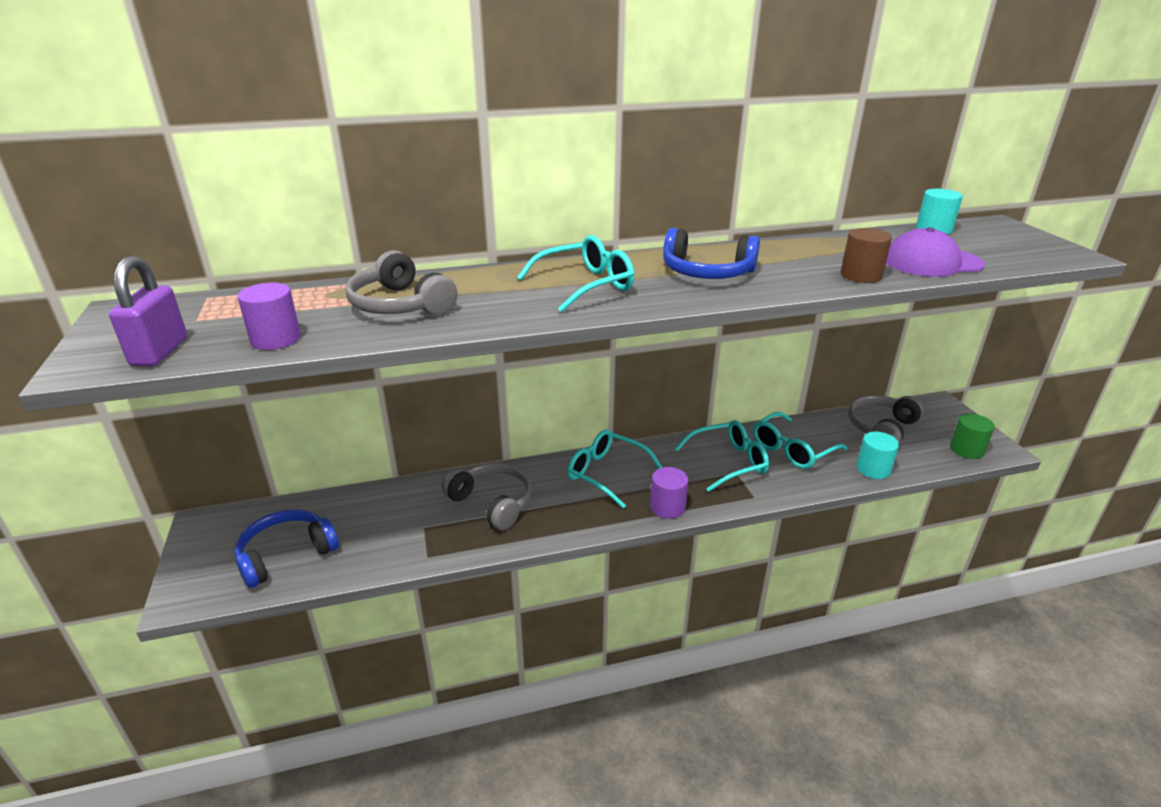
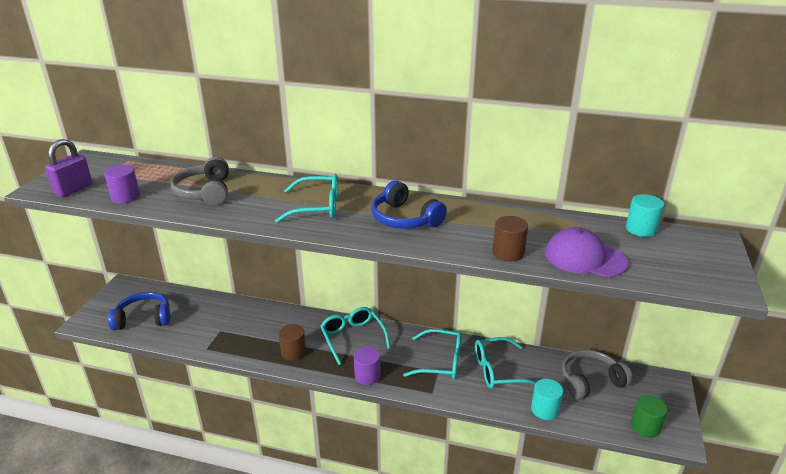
camera: 30 degrees right, 0 degrees up
grey headphones [442,463,532,530] -> none
none -> brown cylinder [279,324,306,361]

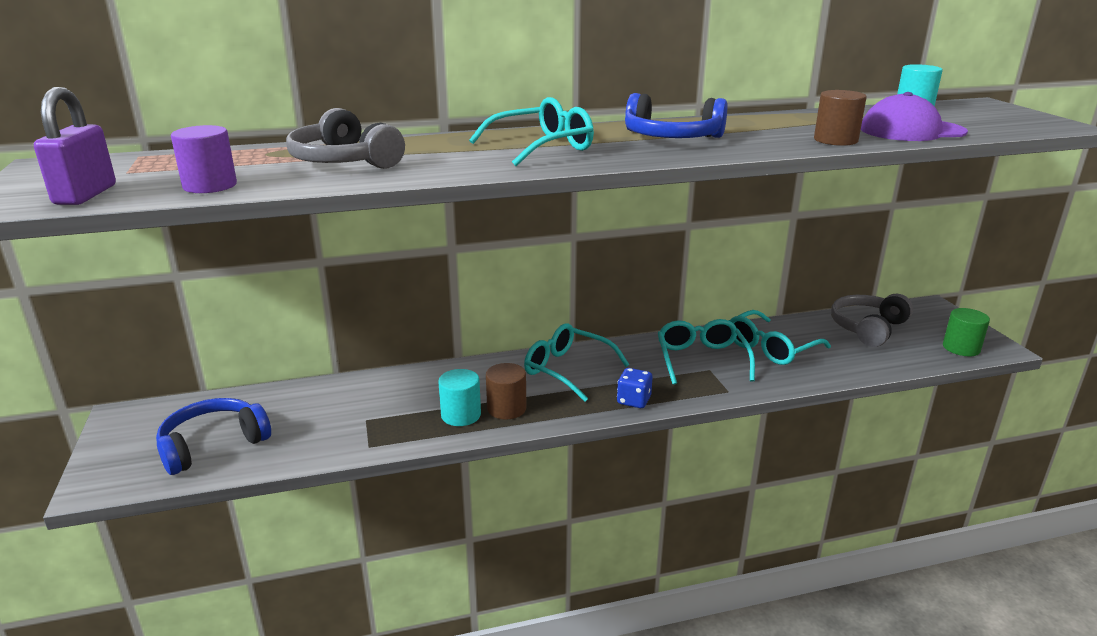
camera: 30 degrees left, 5 degrees down
purple cylinder [354,347,381,385] -> blue dice [617,368,653,408]
turquoise glasses [403,329,462,379] -> turquoise glasses turned 75 degrees counterclockwise [658,319,755,385]
turquoise cylinder [531,379,563,420] -> turquoise cylinder moved to [438,369,481,426]

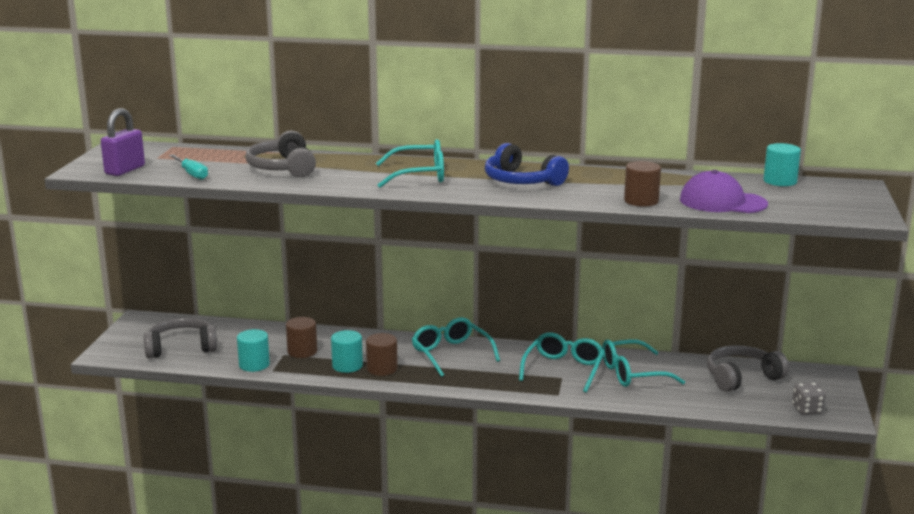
camera: 25 degrees right, 5 degrees down
blue headphones [156,398,271,475] -> grey headphones [144,318,217,359]
purple cylinder [171,125,237,193] -> turquoise screwdriver [169,154,208,180]
blue dice [617,368,653,408] -> none
green cylinder [943,308,990,356] -> grey dice [792,382,826,415]
none -> turquoise cylinder [237,329,270,372]
none -> brown cylinder [286,317,317,358]

